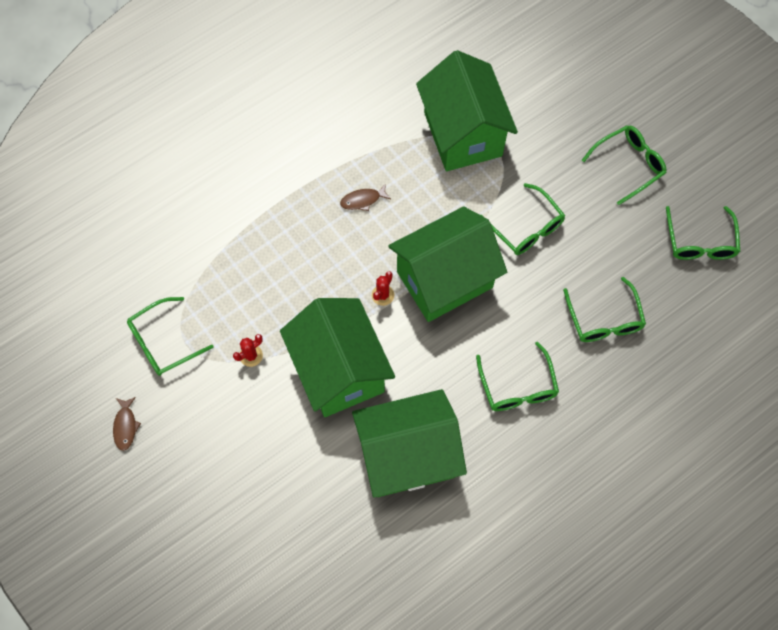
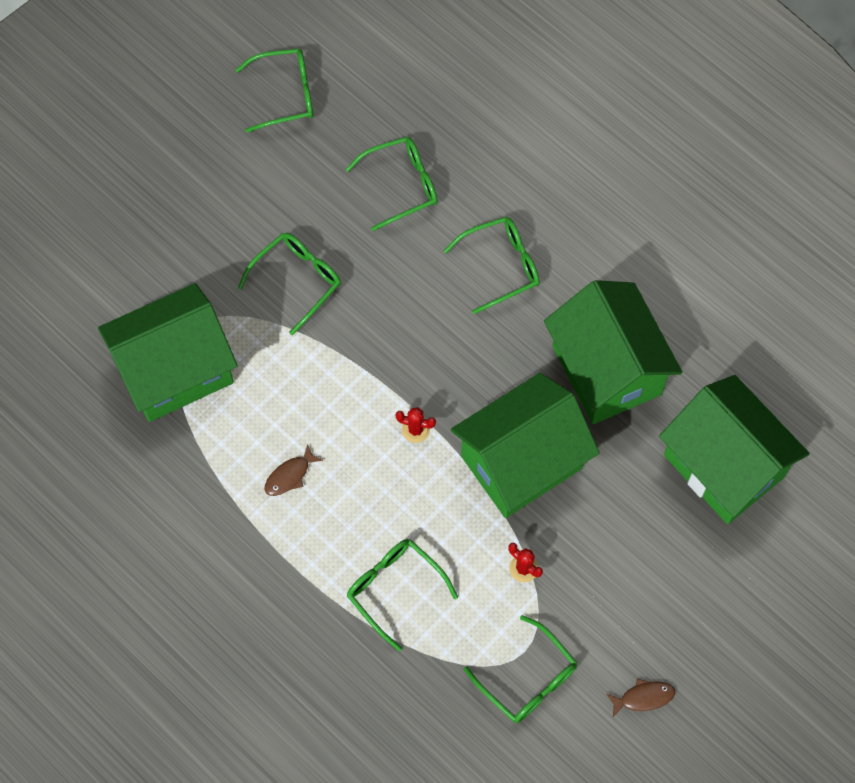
camera: 100 degrees left, 0 degrees up
brown fish [340,184,391,211] -> brown fish turned 75 degrees clockwise [264,444,323,496]
green house [388,207,507,322] -> green house moved to [659,375,810,524]
green glasses [582,125,667,205] -> green glasses moved to [347,539,458,651]

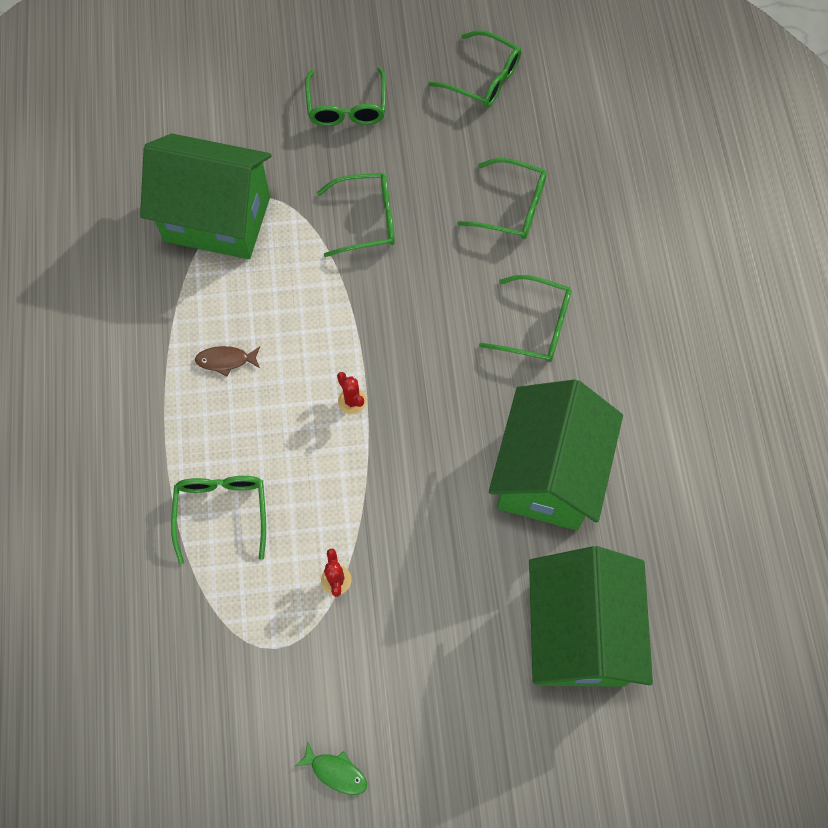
camera: 40 degrees right, 0 degrees up
green house [451,373,599,518] -> none
green glasses [464,615,577,723] -> green glasses moved to [305,67,386,126]
brown fish [607,678,675,717] -> green fish [295,741,367,795]

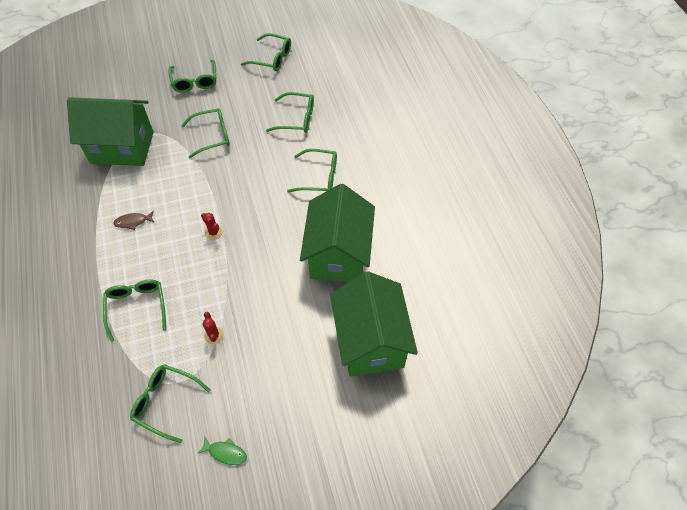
camera: 10 degrees left, 10 degrees down
none -> green glasses [130,364,211,443]

